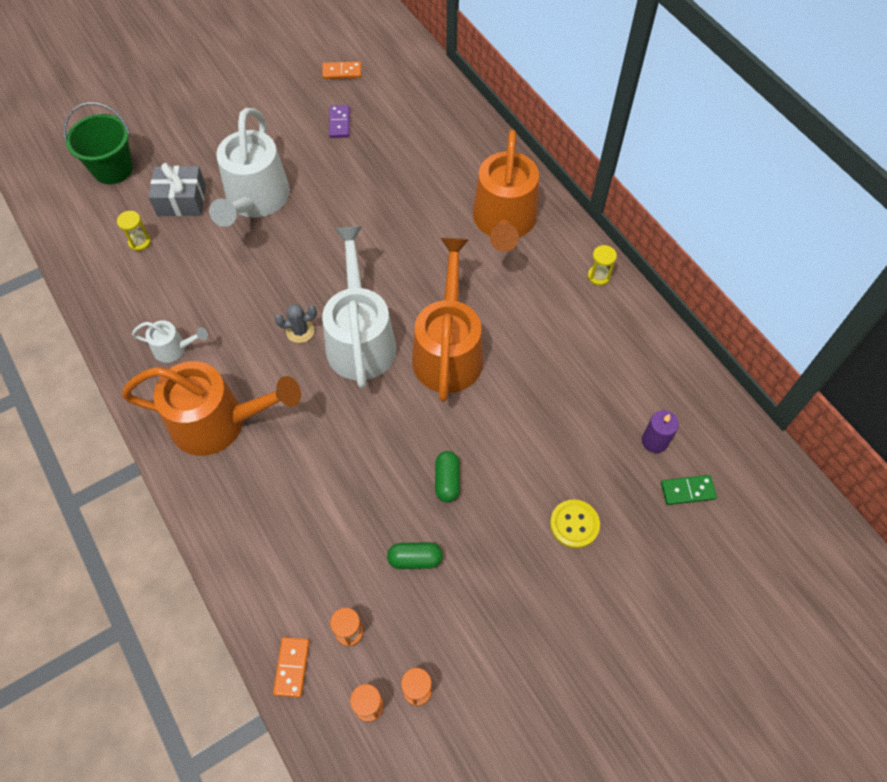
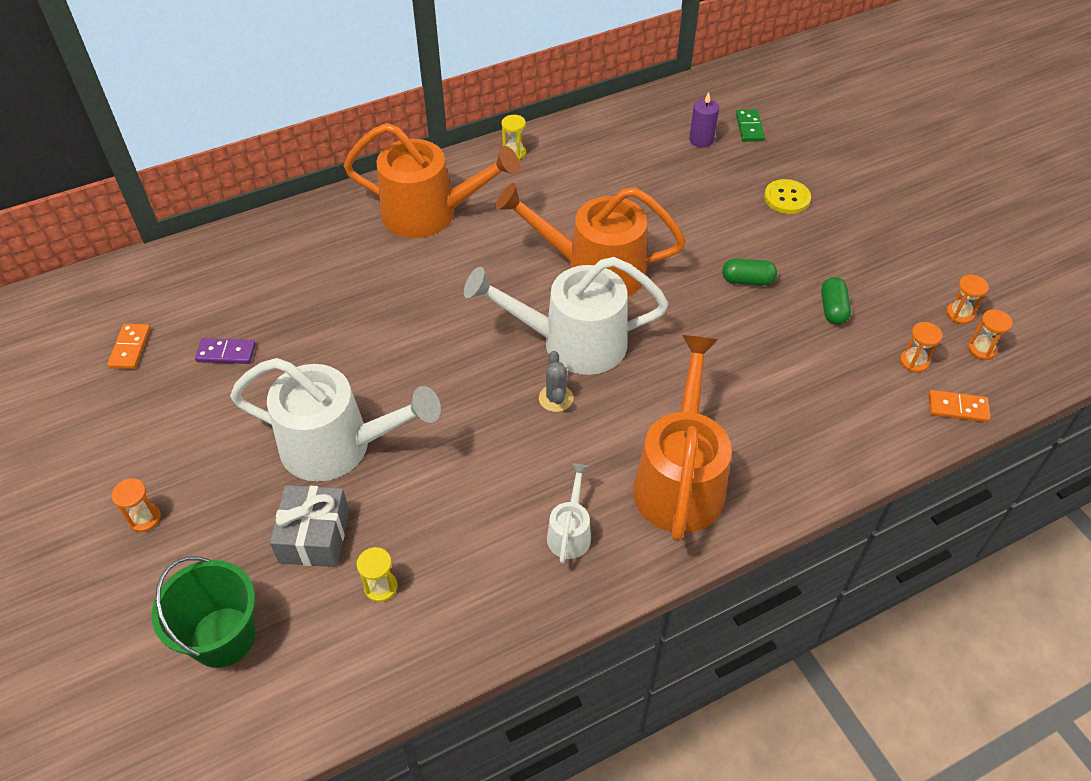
camera: 85 degrees left, 10 degrees down
none -> orange hourglass [112,478,161,532]

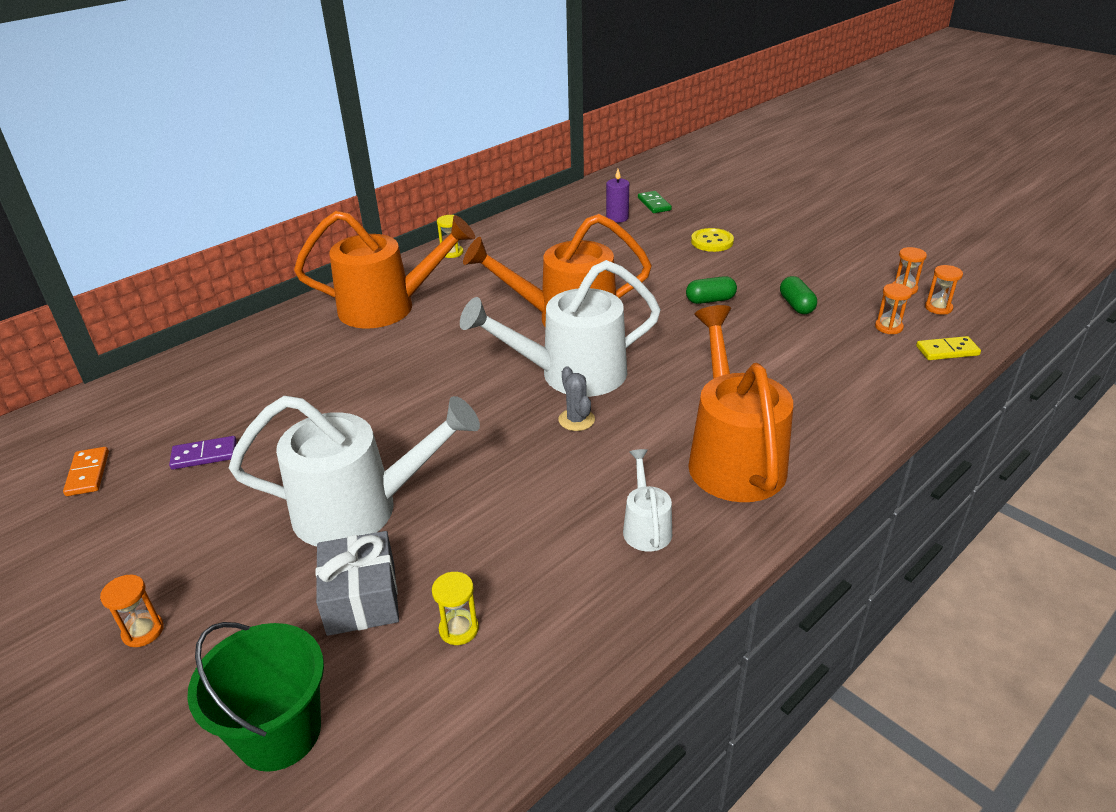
camera: 15 degrees left, 15 degrees down
orange domino [928,390,990,422] -> yellow domino [916,336,981,360]

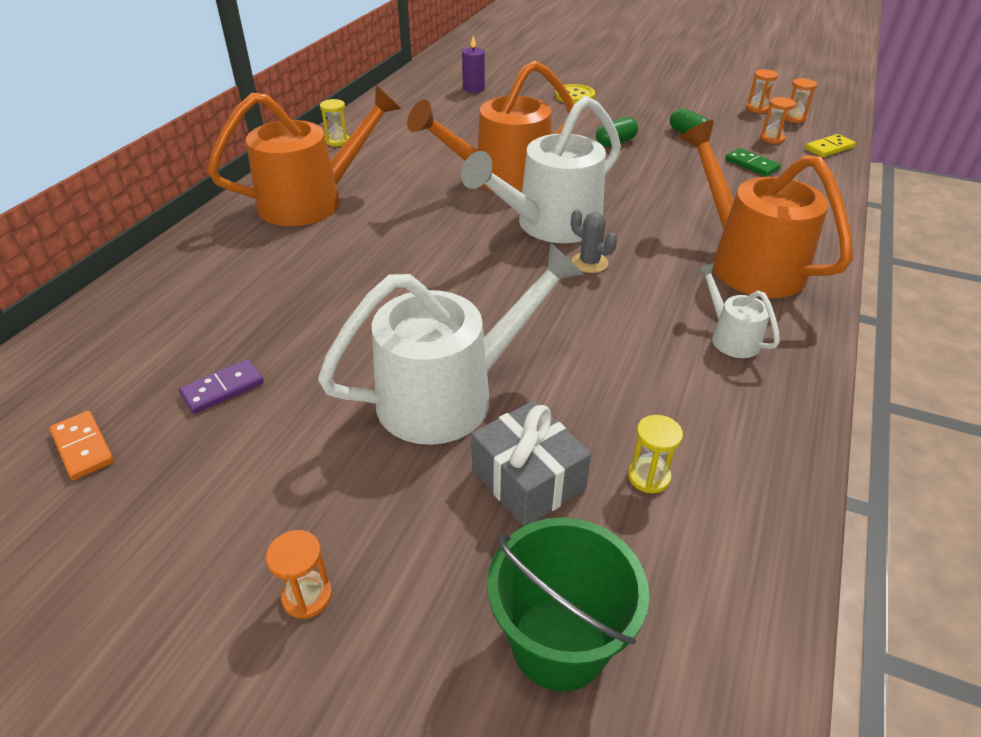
camera: 25 degrees left, 5 degrees up
green domino [638,191,672,213] -> green domino moved to [725,148,781,176]

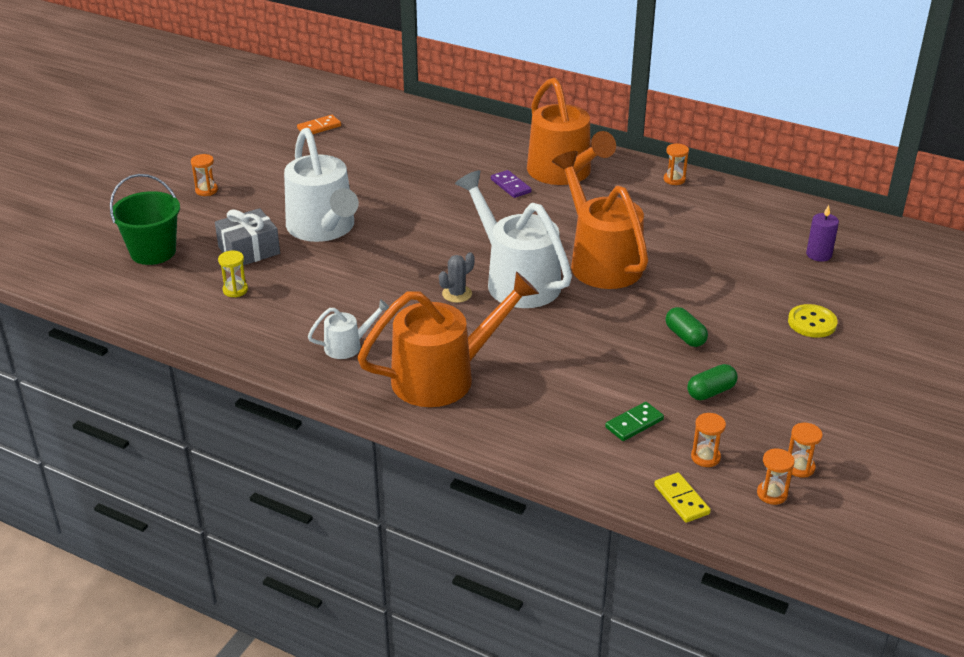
camera: 95 degrees right, 5 degrees down
purple domino [179,359,264,414] -> purple domino moved to [491,170,531,198]
yellow hourglass [320,99,349,146] -> orange hourglass [664,144,689,185]

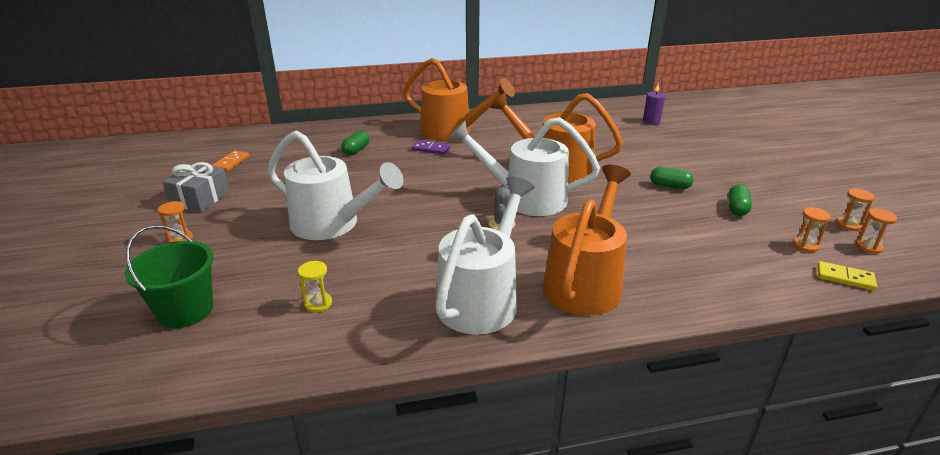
camera: 40 degrees left, 5 degrees down
grey gift [215,208,280,265] -> grey gift moved to [163,162,230,212]
white watering can [308,299,389,359] -> white watering can [436,176,535,335], size x2.15
green domino [605,402,664,441] -> none
orange hourglass [664,144,689,185] -> none
yellow button [788,304,838,338] -> none
none -> green capsule [341,131,370,155]

